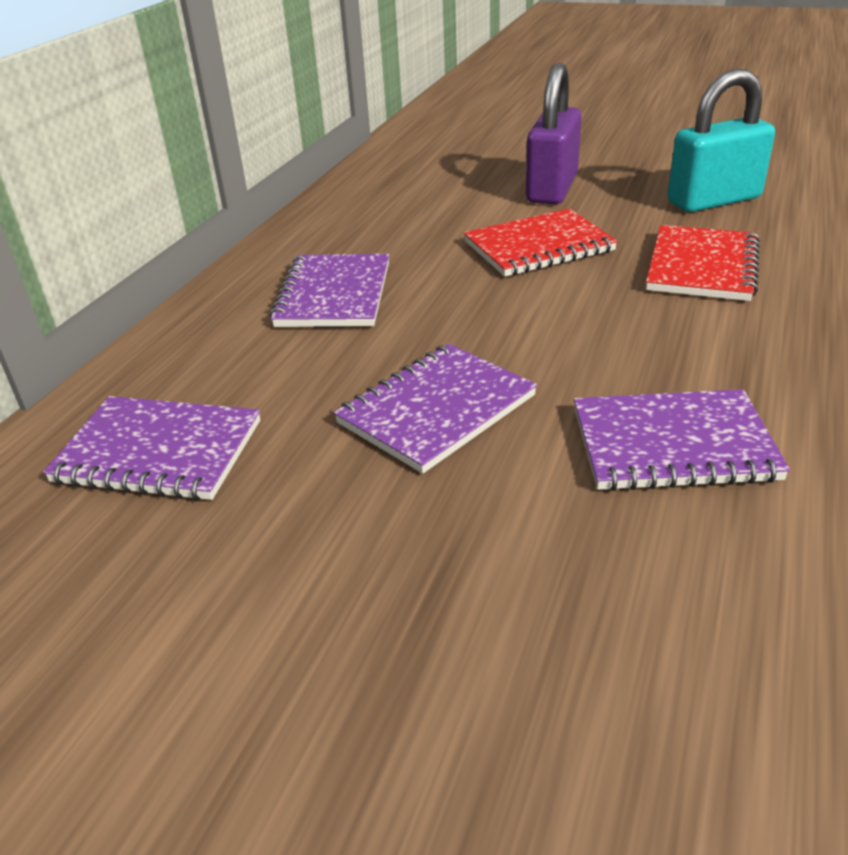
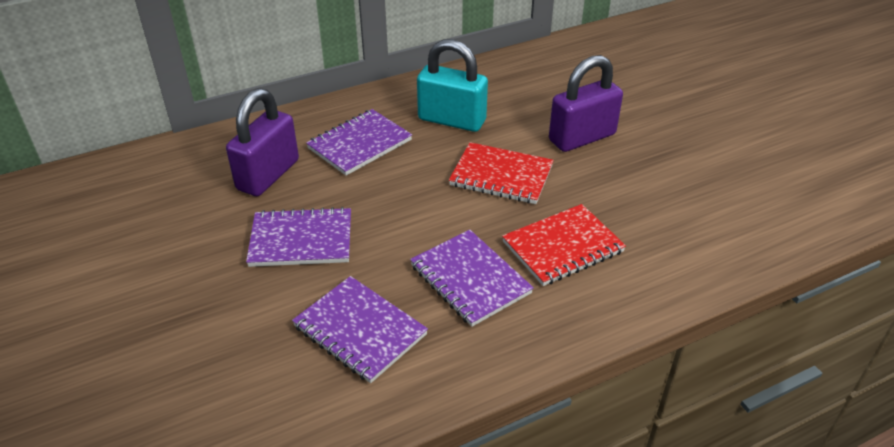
camera: 40 degrees right, 5 degrees up
purple notebook [43,396,260,500] -> purple notebook moved to [410,230,534,327]
turquoise padlock [667,69,775,212] -> turquoise padlock moved to [417,39,488,132]
none -> purple padlock [226,88,299,196]

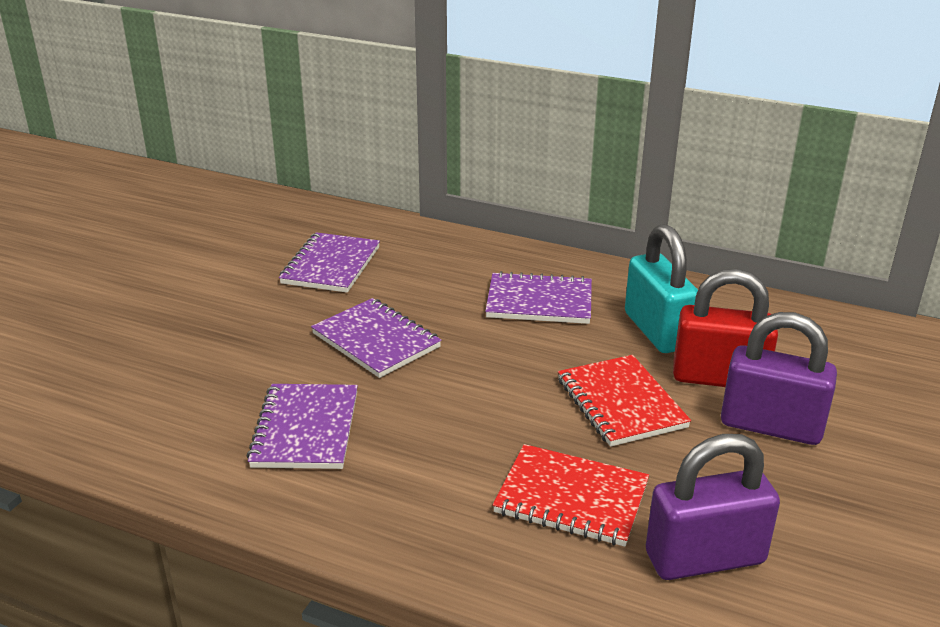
camera: 50 degrees right, 10 degrees down
purple padlock [226,88,299,196] -> purple padlock moved to [646,434,780,580]
purple notebook [410,230,534,327] -> purple notebook moved to [279,232,380,293]
none -> red padlock [673,269,778,387]

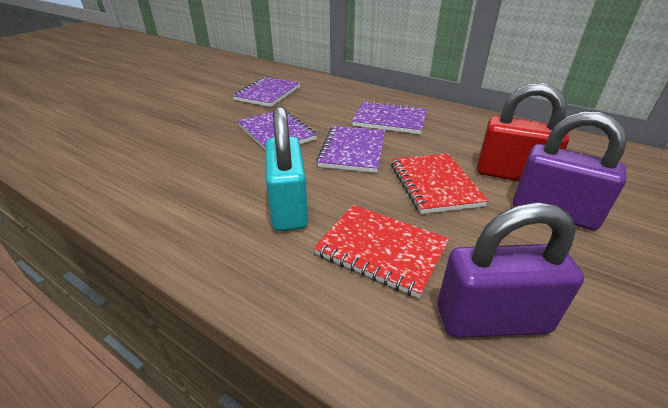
camera: 10 degrees right, 5 degrees up
purple notebook [246,384,358,469] -> purple notebook moved to [316,126,385,173]
turquoise padlock [625,224,698,353] -> turquoise padlock moved to [265,106,308,231]

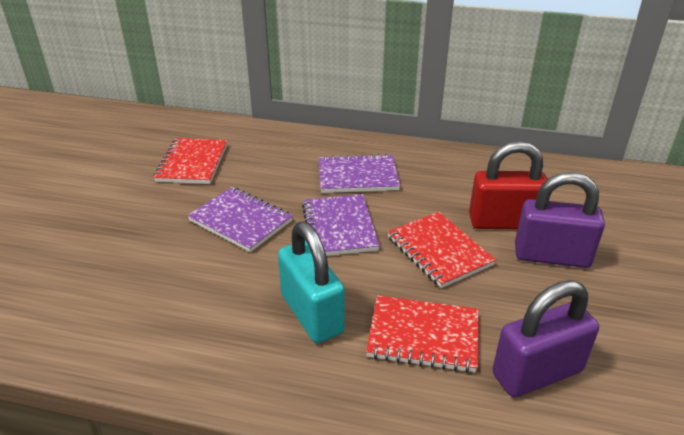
camera: 20 degrees left, 0 degrees up
purple notebook [232,77,300,107] -> red notebook [153,138,227,184]

